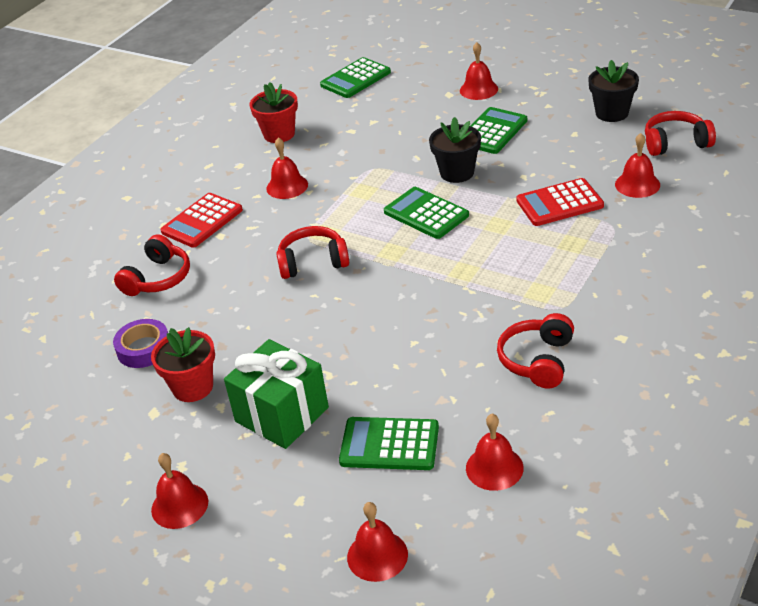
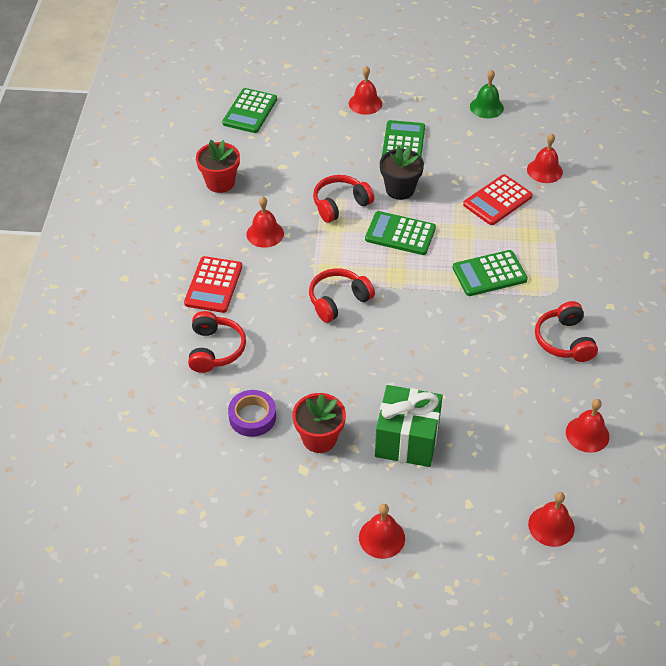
camera: 30 degrees left, 10 degrees up
green calculator [339,417,439,470] -> green calculator moved to [452,250,528,296]
black flower pot [588,60,639,122] -> green bell [470,70,504,118]
red headphones [645,111,716,156] -> red headphones moved to [313,175,374,223]

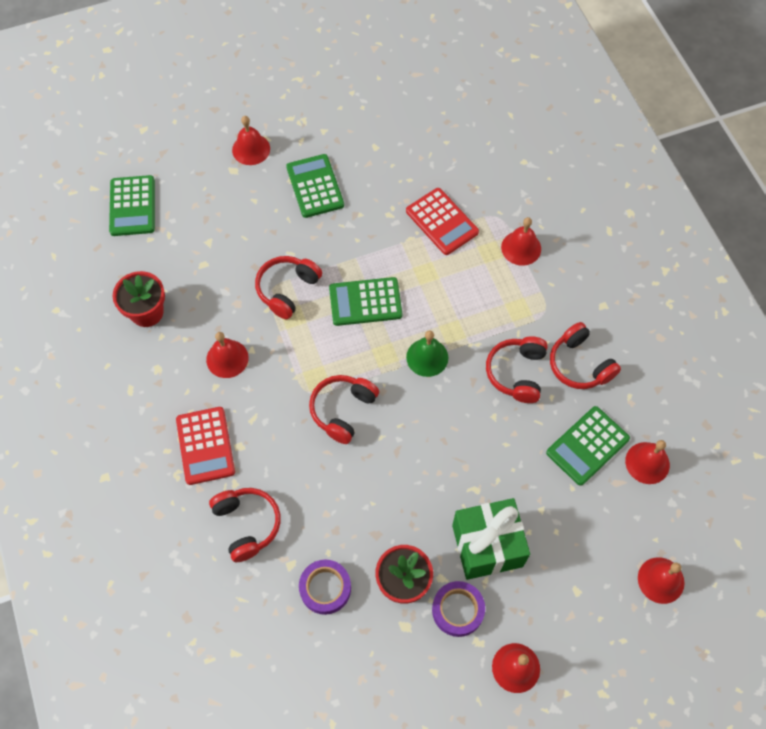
camera: 25 degrees left, 15 degrees up
black flower pot [380,146,424,200] -> none
green calculator [452,250,528,296] -> green calculator moved to [546,406,630,486]
red calculator [463,175,533,225] -> red calculator turned 60 degrees counterclockwise [406,188,479,255]
green bell [470,70,504,118] -> green bell moved to [406,330,448,377]
red bell [527,133,563,183] -> red bell moved to [501,217,541,266]
none -> purple tape [432,581,485,637]
none -> red headphones [486,336,548,403]

